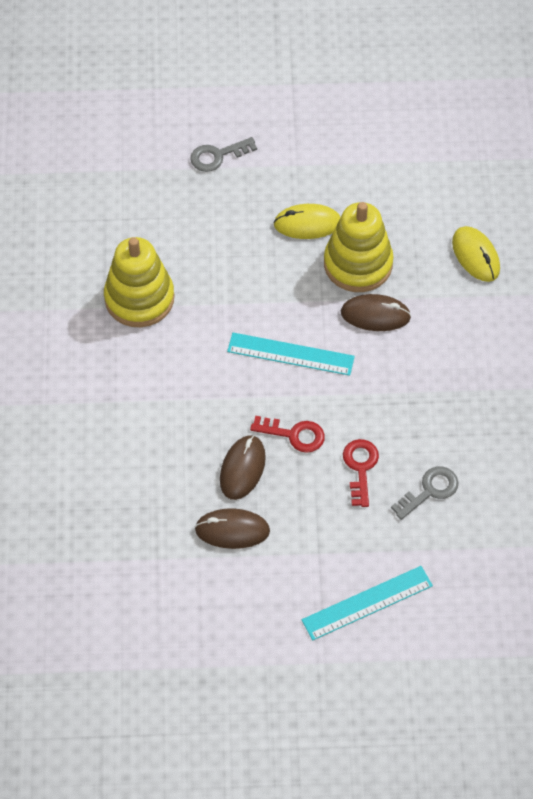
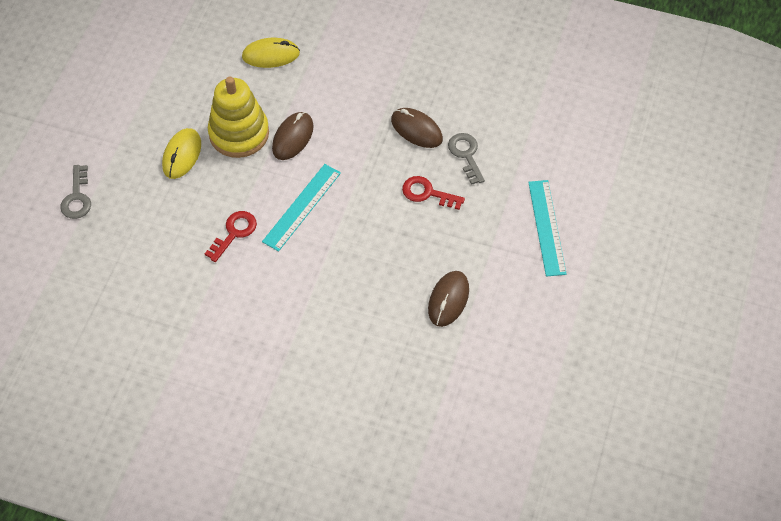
camera: 70 degrees left, 0 degrees up
yellow stacking toy [104,237,174,327] -> none
brown mouse [220,435,266,500] -> brown mouse moved to [391,108,443,148]
red key [250,416,325,453] -> red key moved to [205,211,257,262]

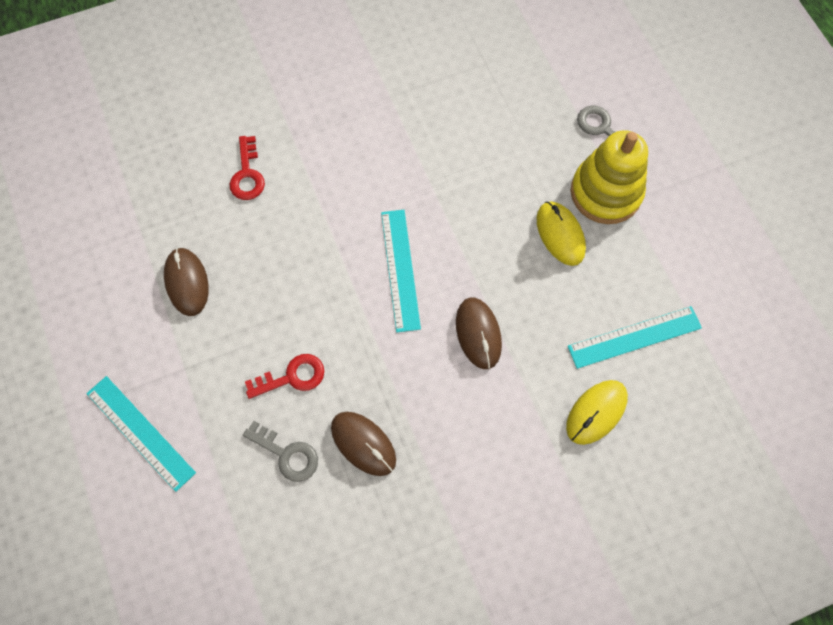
camera: 140 degrees right, 10 degrees up
red key [205,211,257,262] -> red key moved to [230,136,265,200]
yellow stacking toy [208,77,269,158] -> yellow stacking toy moved to [571,130,648,224]
brown mouse [391,108,443,148] -> brown mouse turned 45 degrees clockwise [331,412,396,476]
none -> turquoise ruler [568,306,702,369]

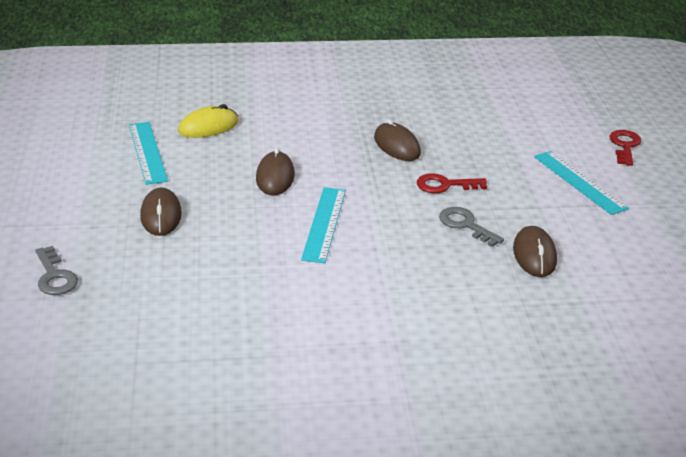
camera: 165 degrees left, 35 degrees down
red key [230,136,265,200] -> red key moved to [610,130,641,166]
grey key [243,421,318,482] -> grey key moved to [439,207,504,247]
yellow mouse [537,201,586,266] -> brown mouse [140,187,182,236]
turquoise ruler [568,306,702,369] -> turquoise ruler turned 75 degrees clockwise [129,122,168,185]
yellow stacking toy [571,130,648,224] -> none

